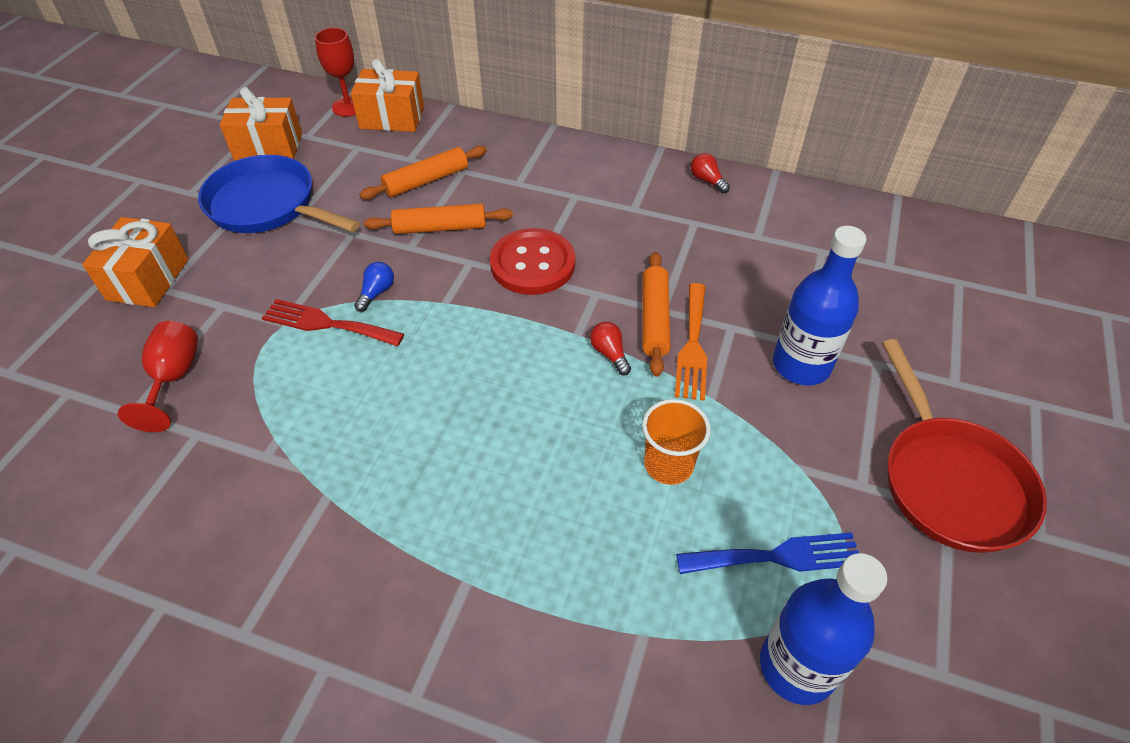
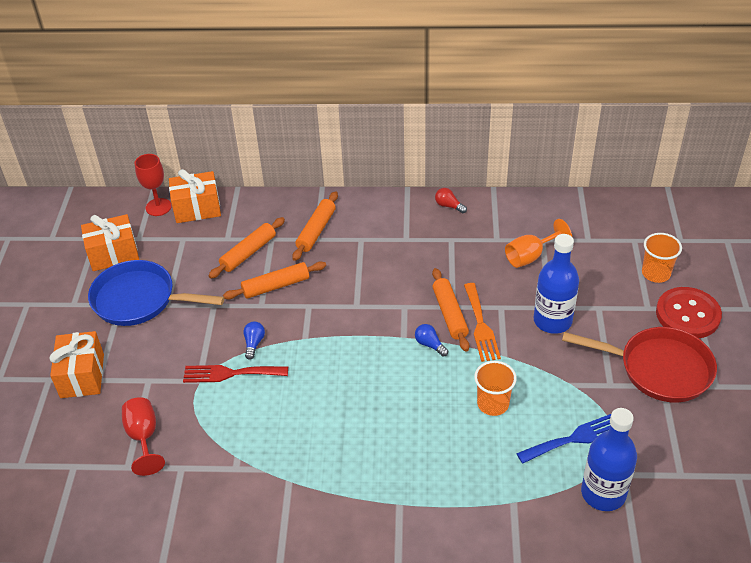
camera: 15 degrees left, 5 degrees down
red button [490,228,575,295] -> red button moved to [656,287,722,338]
red light bulb [590,322,631,376] -> blue light bulb [415,324,448,357]
red pan [882,339,1047,553] -> red pan turned 45 degrees counterclockwise [562,327,717,402]
none -> orange rolling pin [292,191,338,261]
none -> orange goblet [505,219,572,268]
none -> orange cup [642,233,682,283]

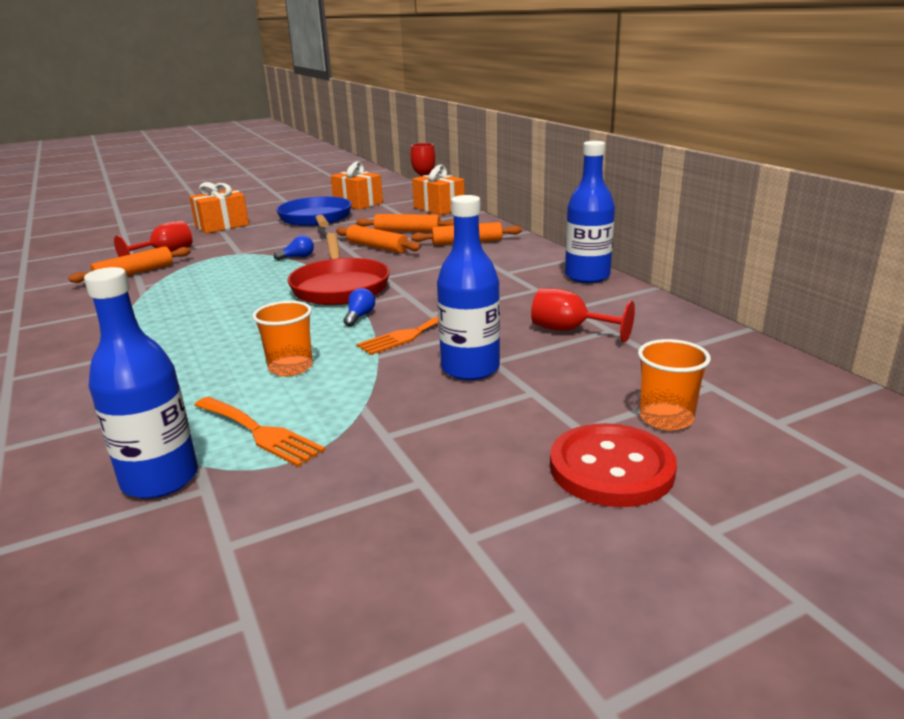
camera: 60 degrees right, 20 degrees down
red fork [183,365,288,383] -> none
orange rolling pin [432,268,469,352] -> orange rolling pin moved to [68,246,191,283]
red light bulb [435,188,467,213] -> blue bottle [565,141,615,283]
orange goblet [505,219,572,268] -> red goblet [531,288,635,343]
blue fork [516,414,611,464] -> orange fork [194,397,325,467]
red pan [562,327,717,402] -> red pan moved to [287,233,390,305]

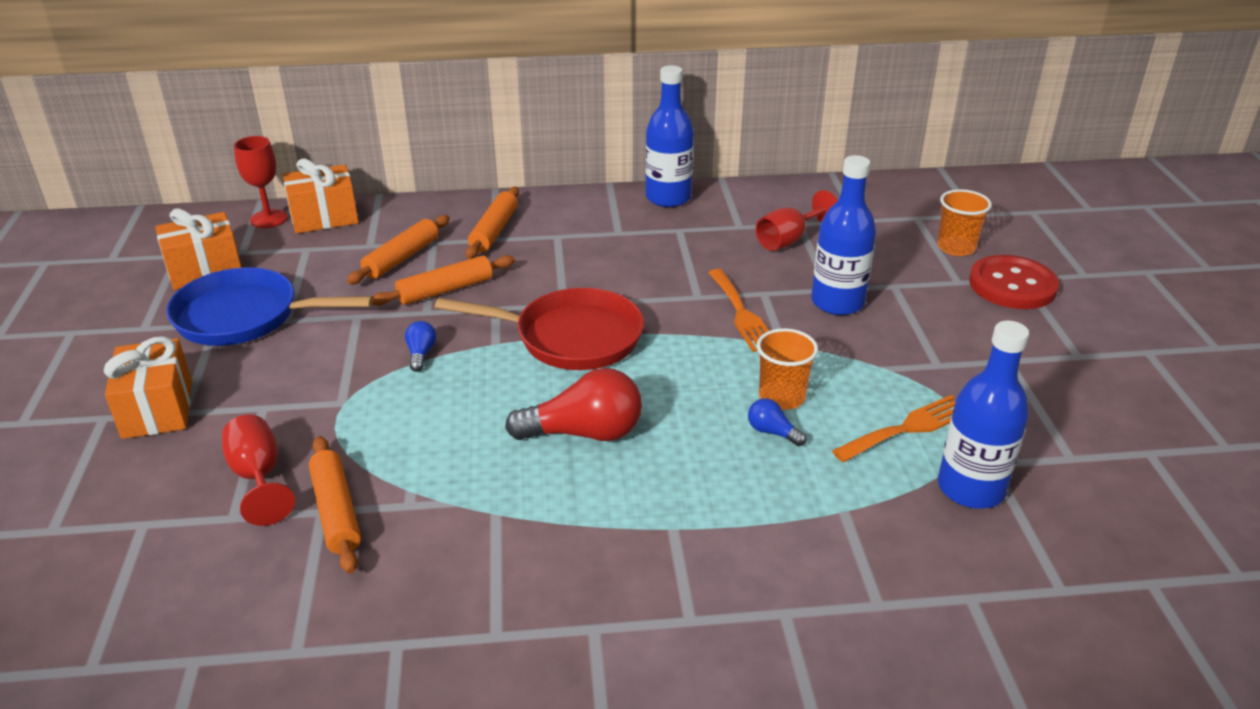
camera: 70 degrees left, 10 degrees up
blue light bulb [344,288,375,327] -> blue light bulb moved to [748,398,807,446]
none -> red light bulb [505,368,642,441]

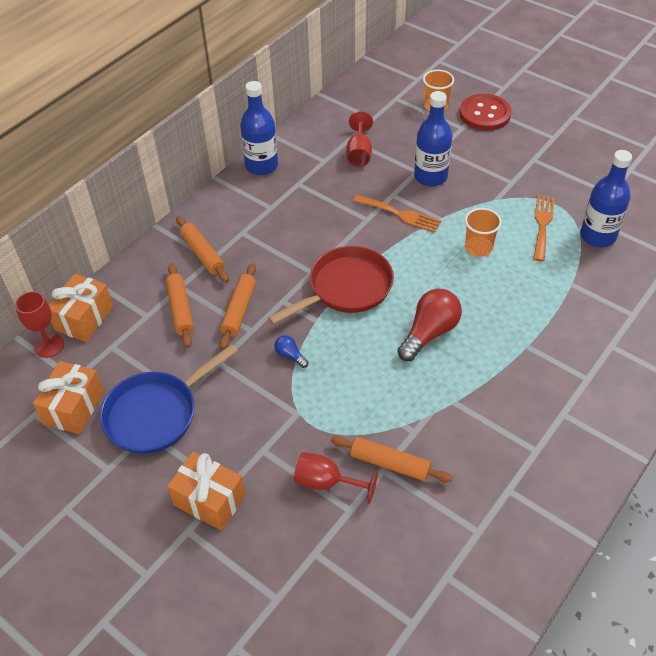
camera: 45 degrees left, 15 degrees up
blue light bulb [748,398,807,446] -> none

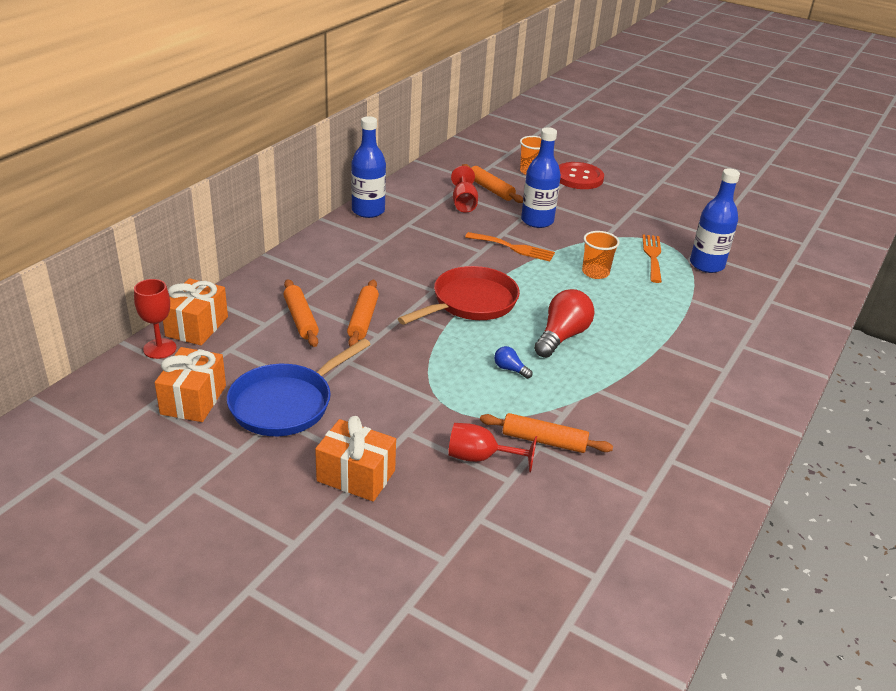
camera: 10 degrees left, 15 degrees down
orange rolling pin [176,216,229,283] -> orange rolling pin moved to [461,164,523,203]
blue light bulb [274,335,309,368] -> blue light bulb moved to [494,346,533,379]

